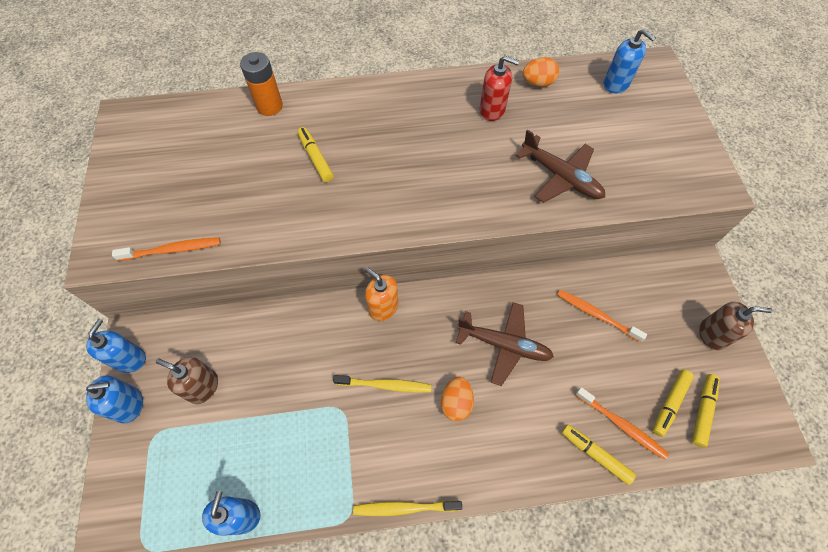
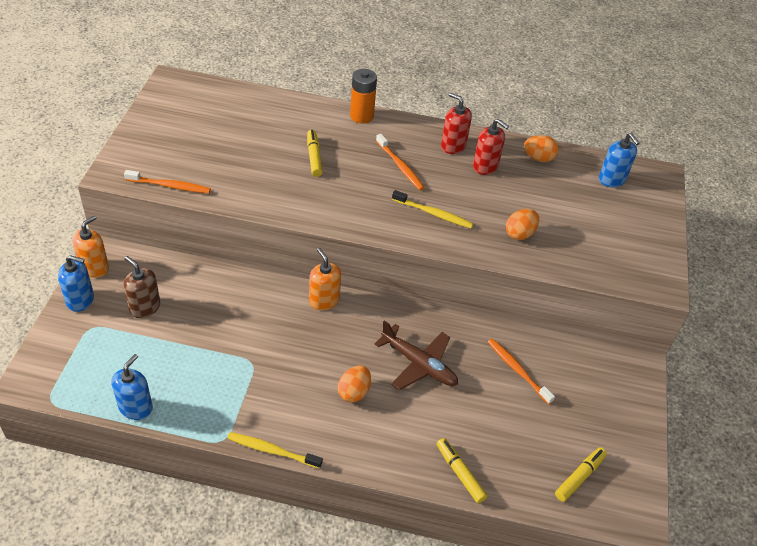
camera: 15 degrees right, 15 degrees down
blue soap dispenser [86,319,146,373] -> orange soap dispenser [72,215,109,278]
orange battery [240,52,283,116] -> orange battery moved to [350,69,377,124]
yellow toothbrush [333,375,431,393] -> yellow toothbrush moved to [392,190,474,228]
brown plane [515,130,605,203] -> orange egg [506,209,539,240]
orange toothbrush [575,387,669,460] -> orange toothbrush moved to [376,134,425,190]
yellow marker [653,370,694,437] -> none
brown soap dispenser [699,302,772,350] -> none
none -> red soap dispenser [441,93,472,154]

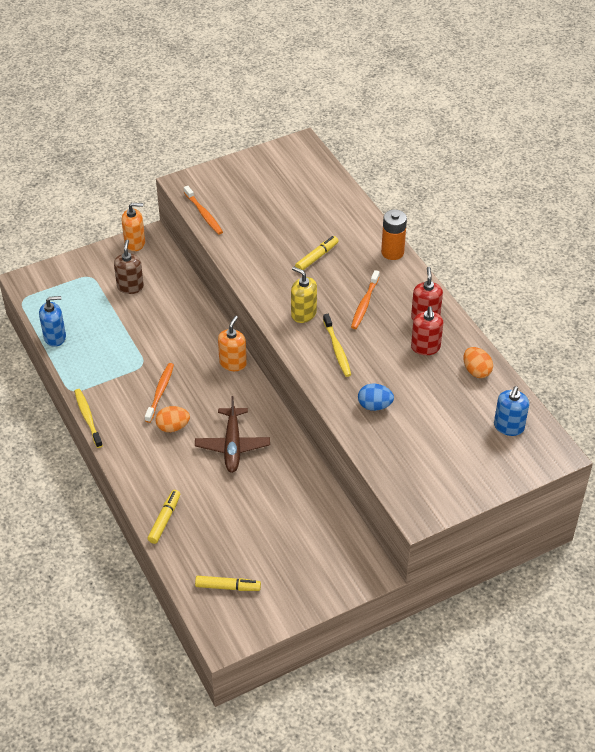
camera: 55 degrees right, 0 degrees up
blue soap dispenser [58,255,94,312] -> none
orange toothbrush [488,338,555,405] -> orange toothbrush moved to [145,363,174,423]
orange egg [506,209,539,240] -> blue egg [358,384,394,411]
none -> yellow soap dispenser [291,267,317,323]

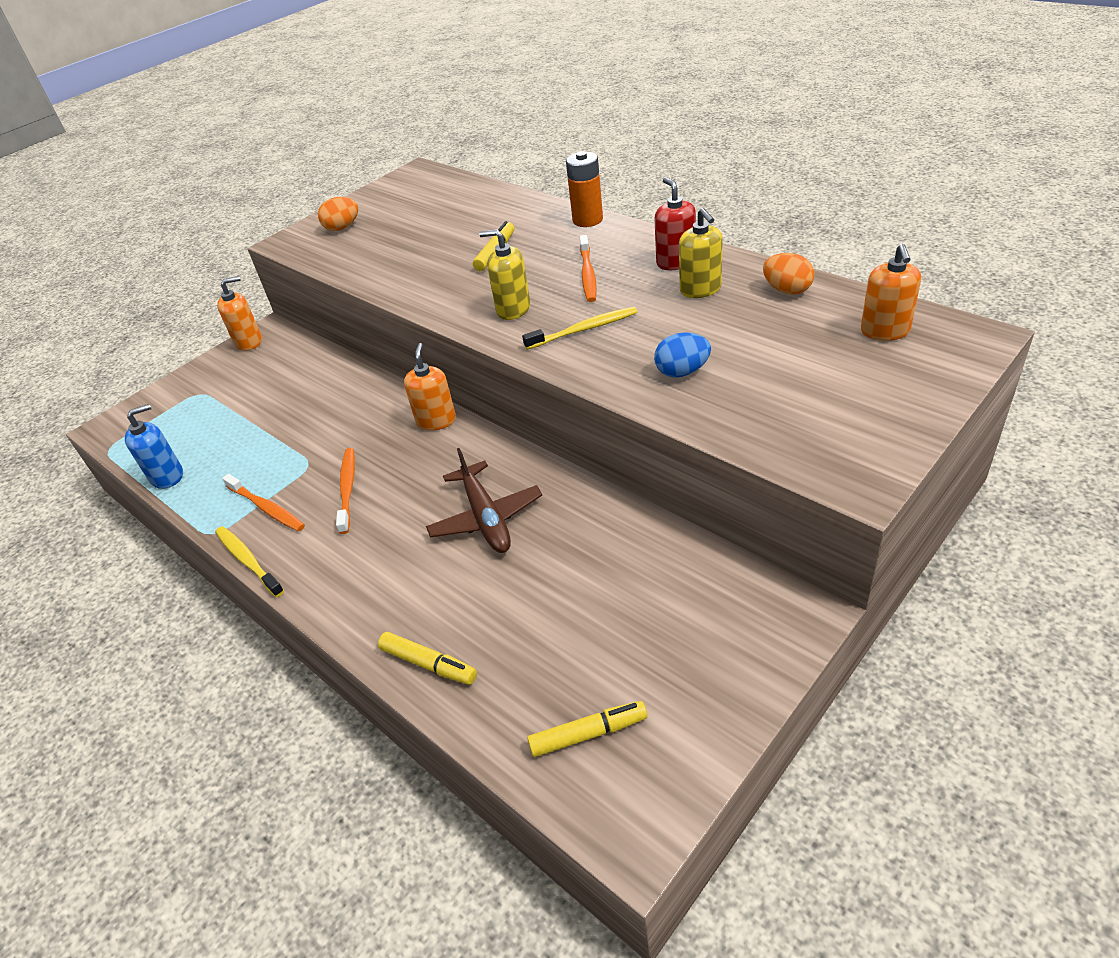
camera: 15 degrees left, 5 degrees down
brown soap dispenser [114,239,144,294] -> none
yellow marker [147,490,180,544] -> yellow marker turned 120 degrees clockwise [378,632,477,685]
orange egg [155,406,190,432] -> orange egg moved to [318,197,358,231]
orange toothbrush [184,186,223,235] -> orange toothbrush moved to [222,474,305,532]
yellow toothbrush [323,314,351,377] -> yellow toothbrush turned 75 degrees counterclockwise [522,307,637,350]
red soap dispenser [411,307,443,355] -> yellow soap dispenser [679,208,723,298]
blue soap dispenser [494,386,529,436] -> orange soap dispenser [861,244,921,341]

